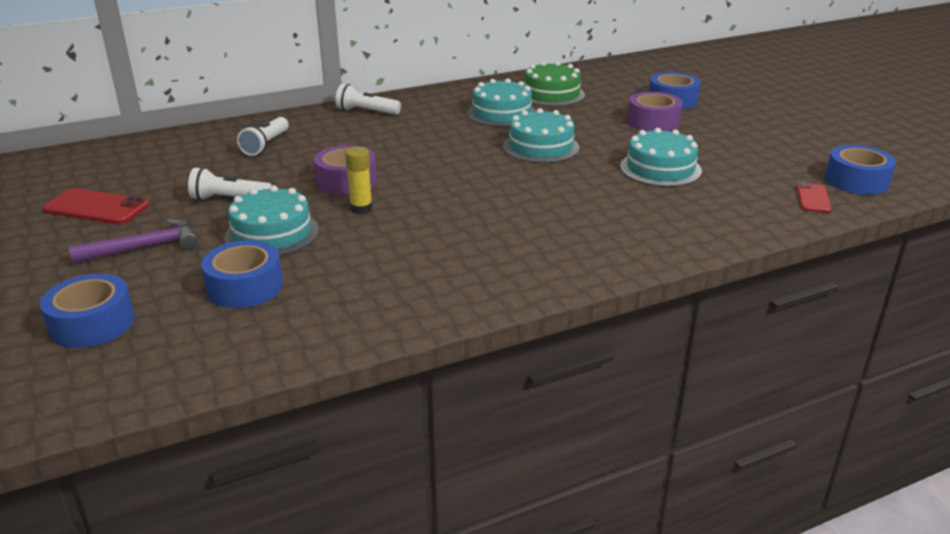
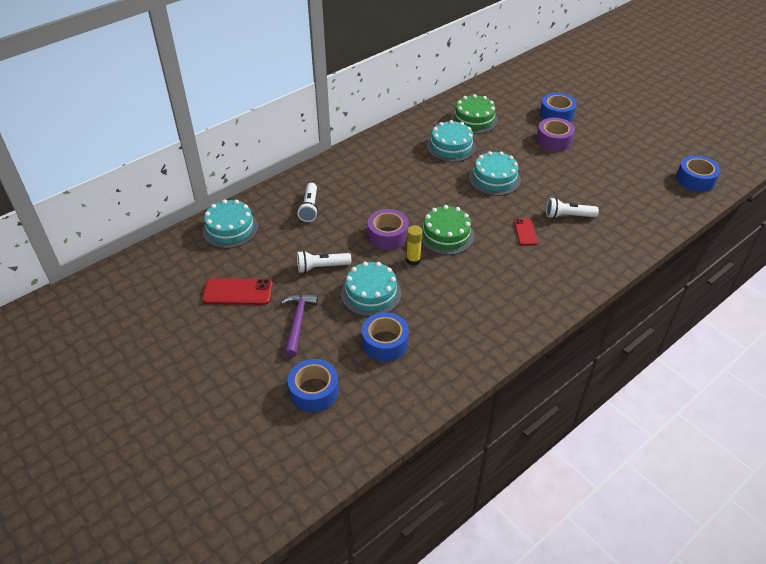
camera: 15 degrees left, 15 degrees up
purple hammer [69,219,198,263] -> purple hammer turned 45 degrees counterclockwise [281,294,318,357]
white flashlight [335,84,401,115] -> white flashlight moved to [546,197,599,219]
turquoise cake [620,128,702,187] -> turquoise cake moved to [202,199,258,249]
red phone [796,182,832,213] -> red phone moved to [514,218,538,245]
none -> green cake [421,205,474,255]

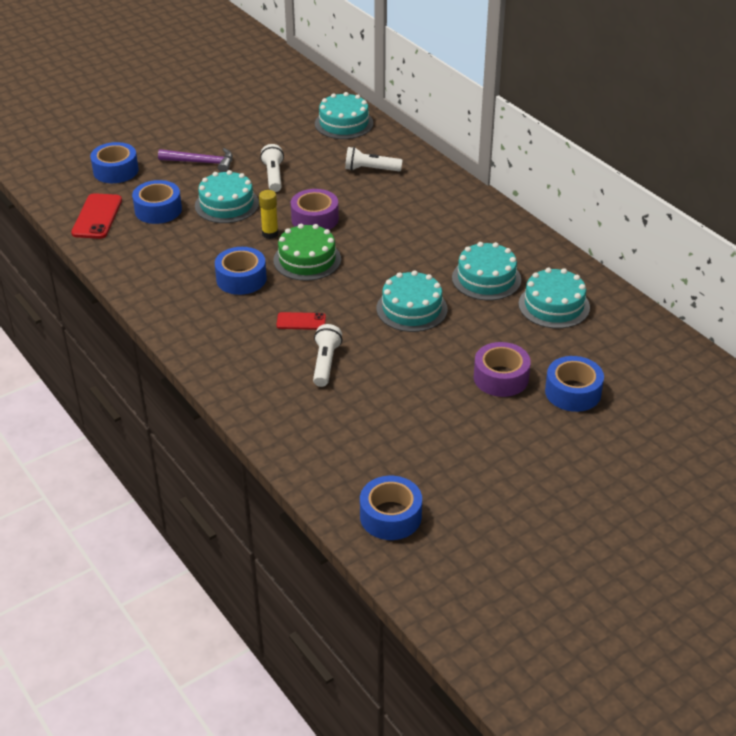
camera: 95 degrees right, 5 degrees down
red phone [202,278,273,305] -> red phone moved to [71,193,122,239]
green cake [451,94,498,134] -> turquoise cake [519,268,590,329]
none -> blue tape [215,247,267,295]

